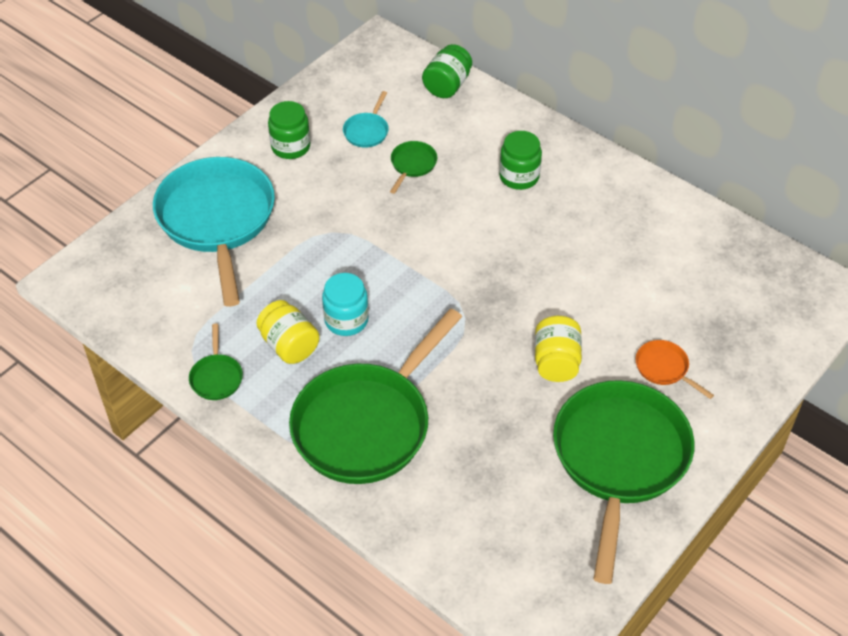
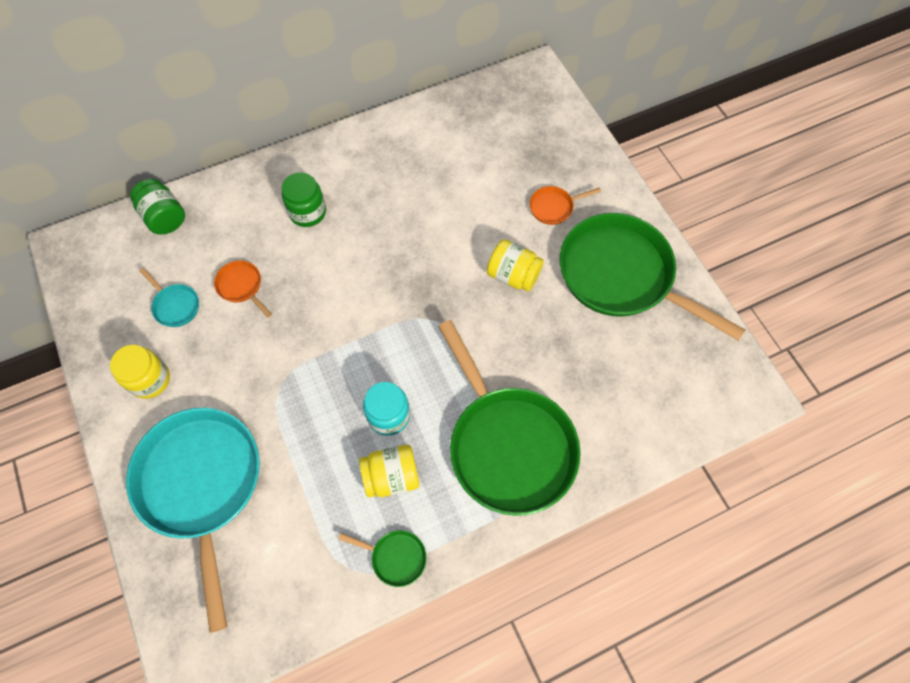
camera: 65 degrees left, 15 degrees up
turquoise pan [153,157,275,307] -> turquoise pan turned 60 degrees clockwise [126,408,260,633]
green jar [268,101,310,159] -> yellow jar [110,345,170,399]
green pan [390,141,437,194] -> orange pan [214,261,272,317]

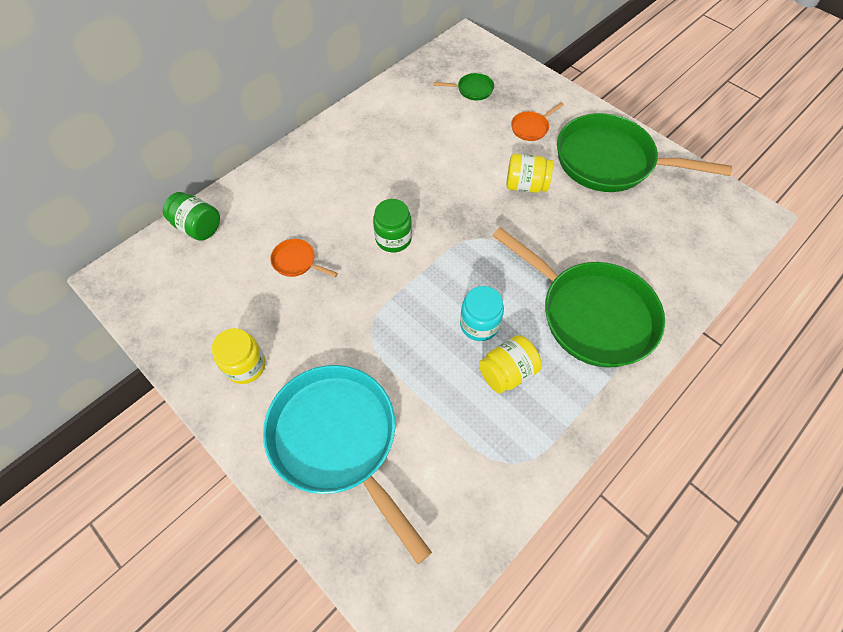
camera: 20 degrees left, 5 degrees down
turquoise pan [139,268,199,327] -> none
green jar [282,172,326,227] -> green jar moved to [373,199,412,252]
green pan [338,530,426,587] -> green pan moved to [434,73,494,100]

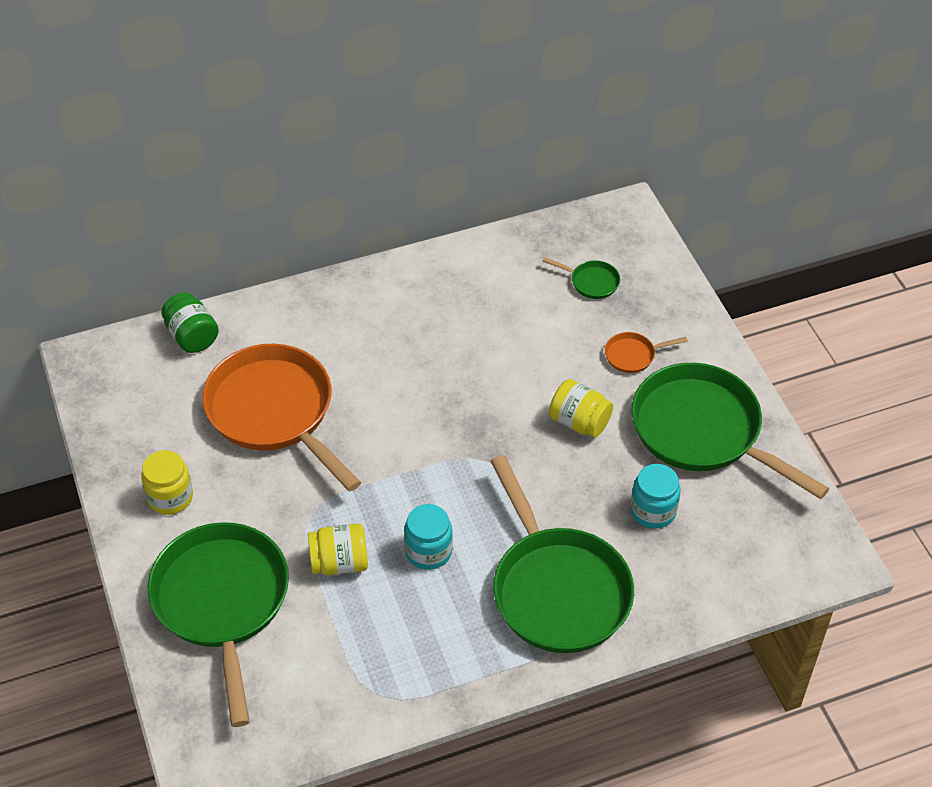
camera: 25 degrees right, 10 degrees down
turquoise pan [263,365,432,564] -> green pan [148,522,289,727]
orange pan [270,239,338,277] -> orange pan [202,344,361,492], size x2.49
green jar [373,199,412,252] -> none
yellow jar [479,335,542,394] -> yellow jar moved to [308,523,368,576]
none -> turquoise jar [631,464,680,529]

